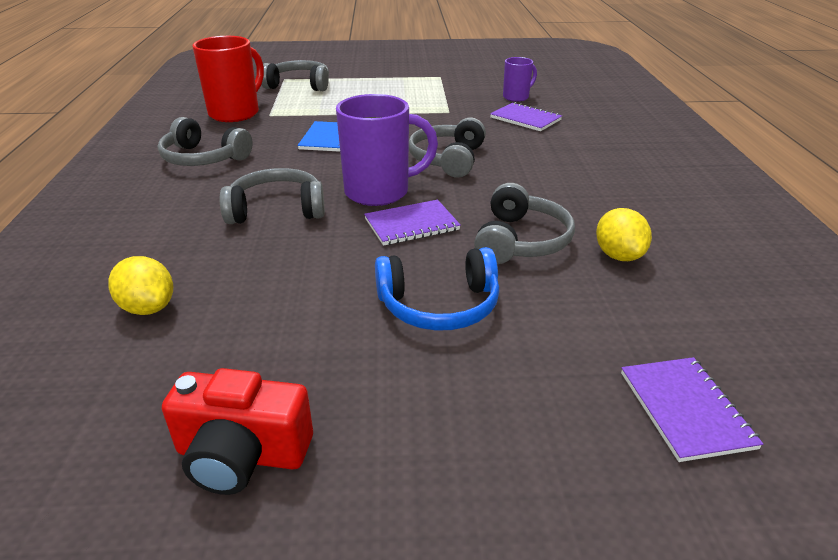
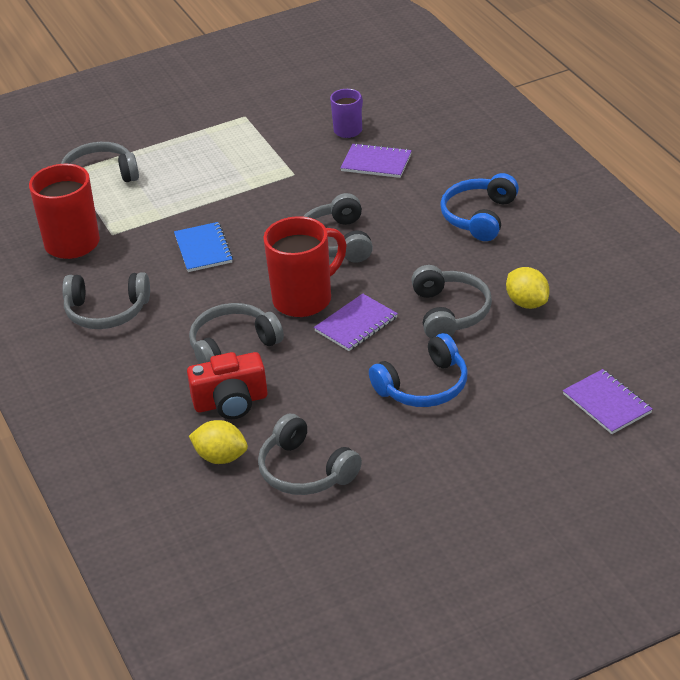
camera: 20 degrees left, 5 degrees up
red camera [162,368,313,495] -> red camera moved to [187,352,268,419]
purple mug [336,94,438,206] -> red mug [263,216,347,317]
none -> grey headphones [258,414,362,495]
none -> blue headphones [440,173,519,241]

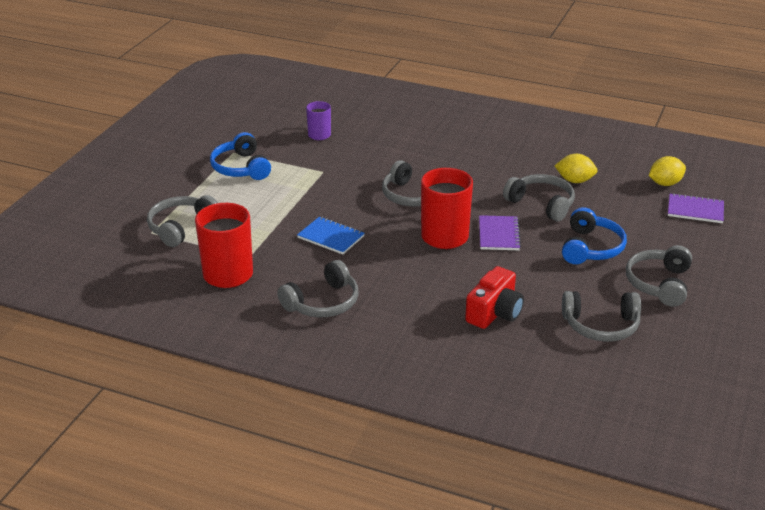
camera: 45 degrees left, 5 degrees down
grey headphones [189,303,284,364] -> grey headphones moved to [626,245,692,307]
yellow lemon [189,420,248,464] -> yellow lemon moved to [649,156,686,186]
purple notebook [340,143,412,178] -> none
blue headphones [440,173,519,241] -> blue headphones moved to [210,132,271,180]

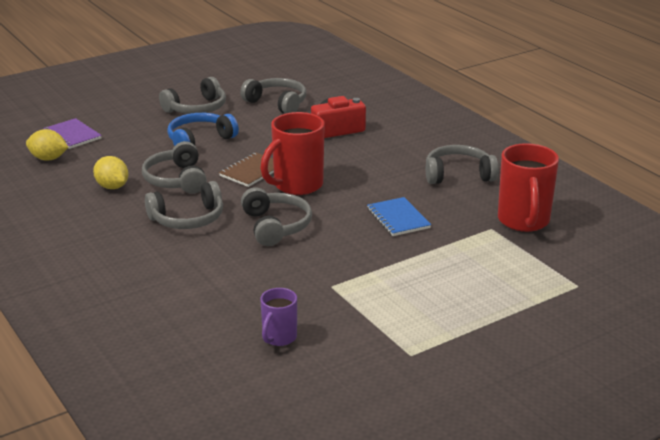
camera: 145 degrees left, 5 degrees down
grey headphones [147,195,218,247] -> grey headphones moved to [145,181,223,229]
blue headphones [210,132,271,180] -> none
purple notebook [479,215,521,250] -> brown notebook [219,153,274,187]

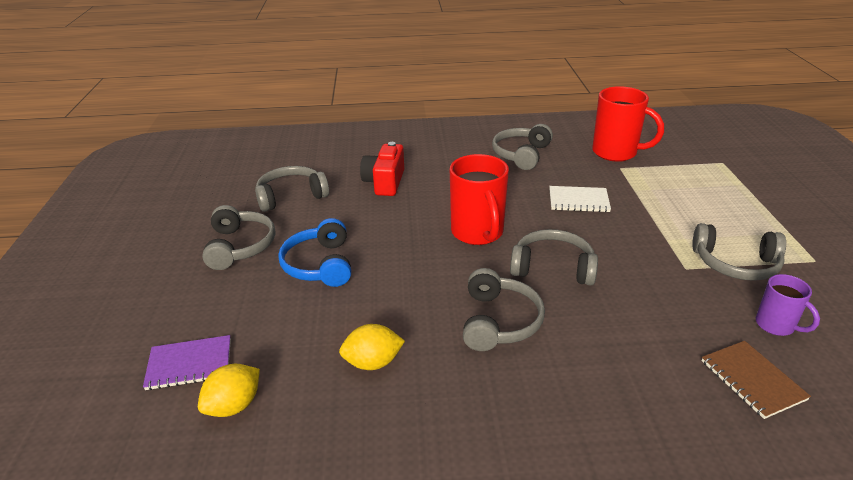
camera: 60 degrees left, 5 degrees up
grey headphones [142,141,207,194] -> grey headphones moved to [692,223,786,281]
brown notebook [219,153,274,187] -> brown notebook moved to [702,341,811,419]
blue notebook [367,197,431,236] -> white notebook [549,186,611,212]

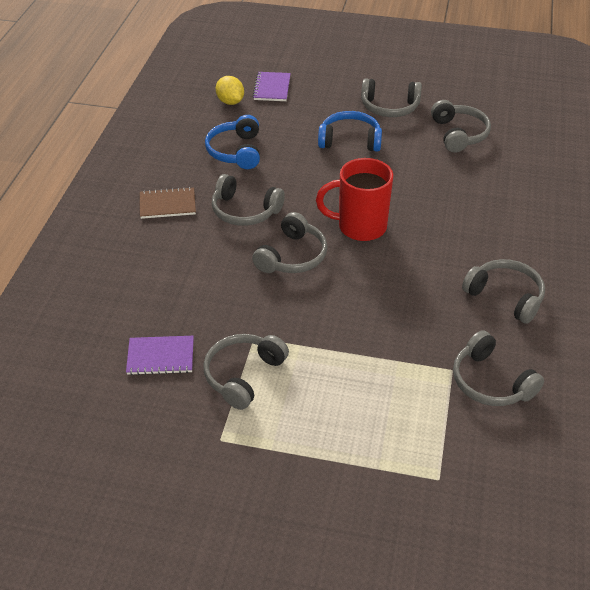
camera: 105 degrees right, 10 degrees up
yellow lemon [339,324,405,370] -> blue headphones [205,115,260,169]
red camera [360,142,404,196] -> none
white notebook [549,186,611,212] -> none
red mug [592,86,664,162] -> grey headphones [453,330,544,406]
brown notebook [702,341,811,419] -> brown notebook moved to [140,187,196,219]
purple mug [756,274,820,336] -> purple notebook [126,336,194,375]

